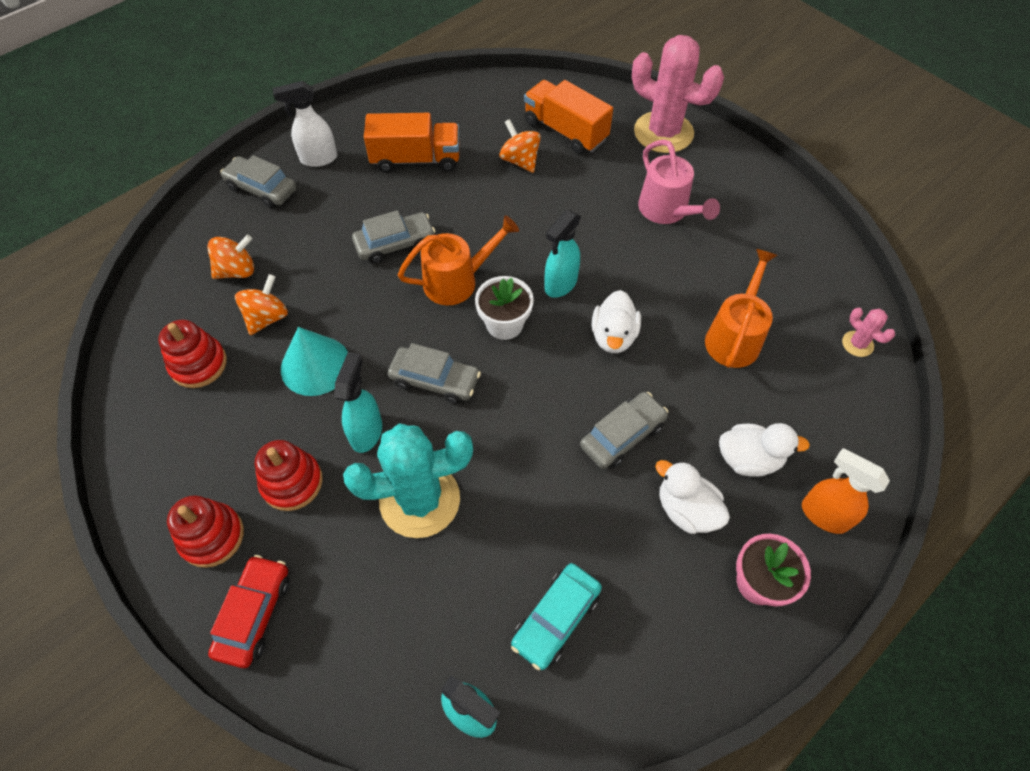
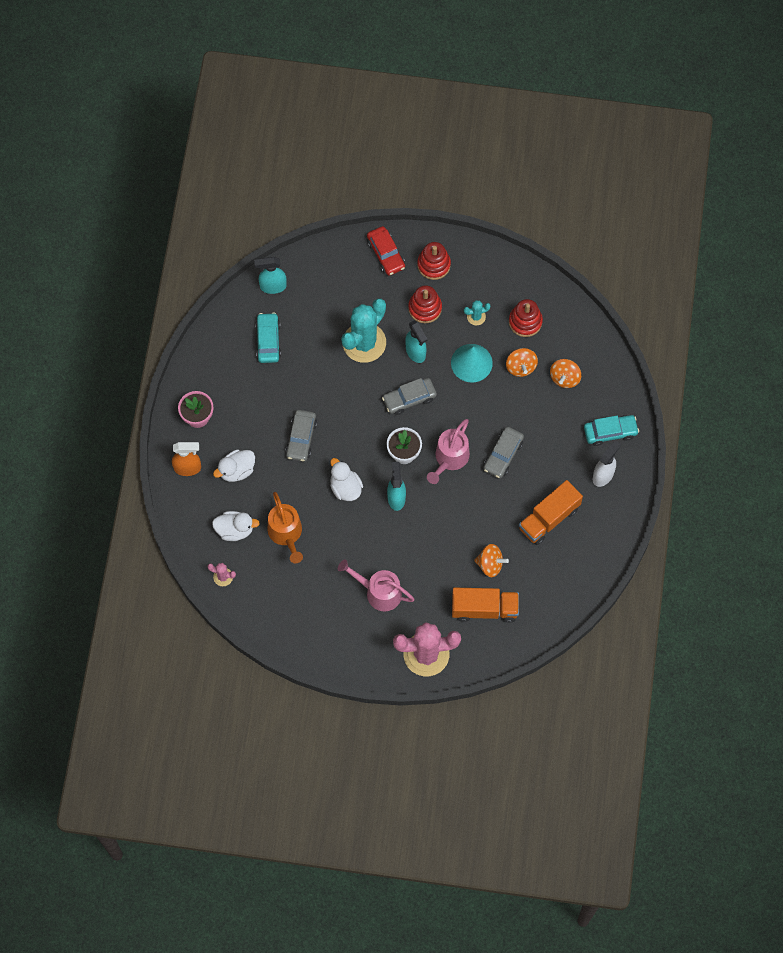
camera: 140 degrees right, 10 degrees up
grey car [220,155,297,208] -> turquoise car [584,415,639,446]
orange watering can [398,215,519,305] -> pink watering can [427,419,470,484]
white duck [655,460,730,534] -> white duck moved to [212,511,260,541]
none -> turquoise cactus [464,300,490,325]

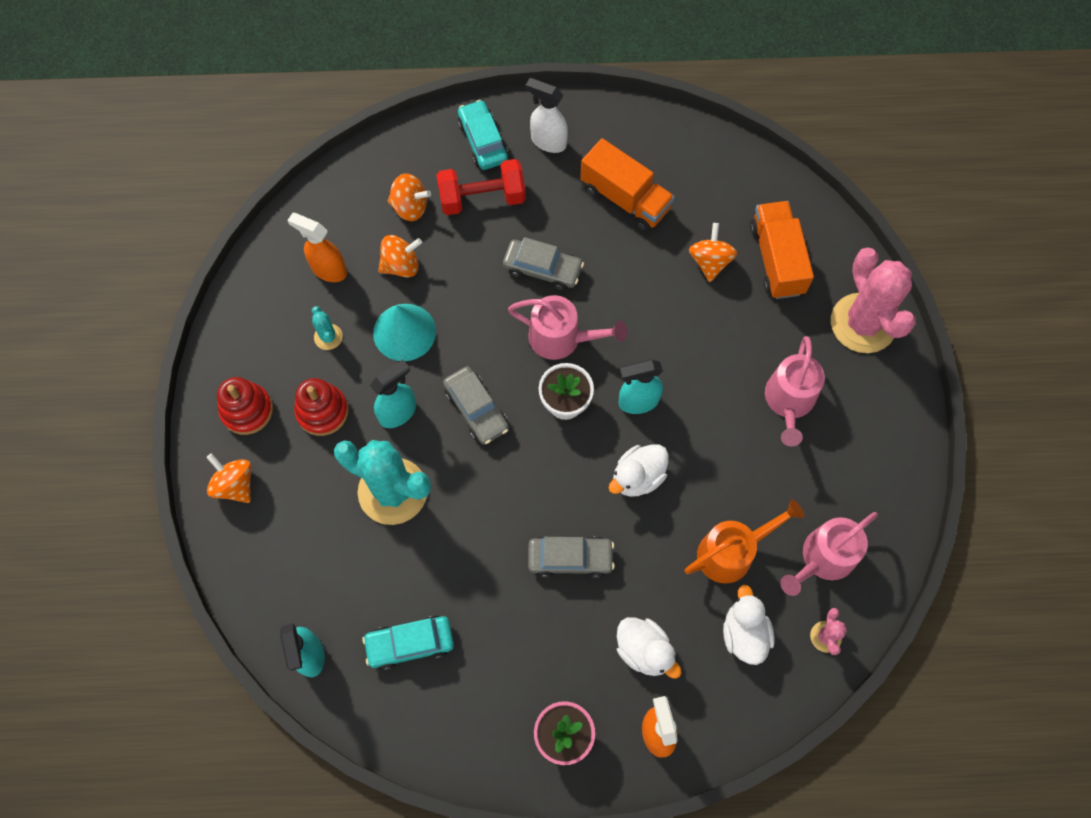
camera: 100 degrees left, 0 degrees up
red car [367,226,405,276] -> orange spinning top [206,453,251,503]
red stacking toy [509,299,543,337] -> orange spray bottle [287,213,347,282]
none -> red dumbbell [437,159,526,215]
none -> pink watering can [780,512,878,596]

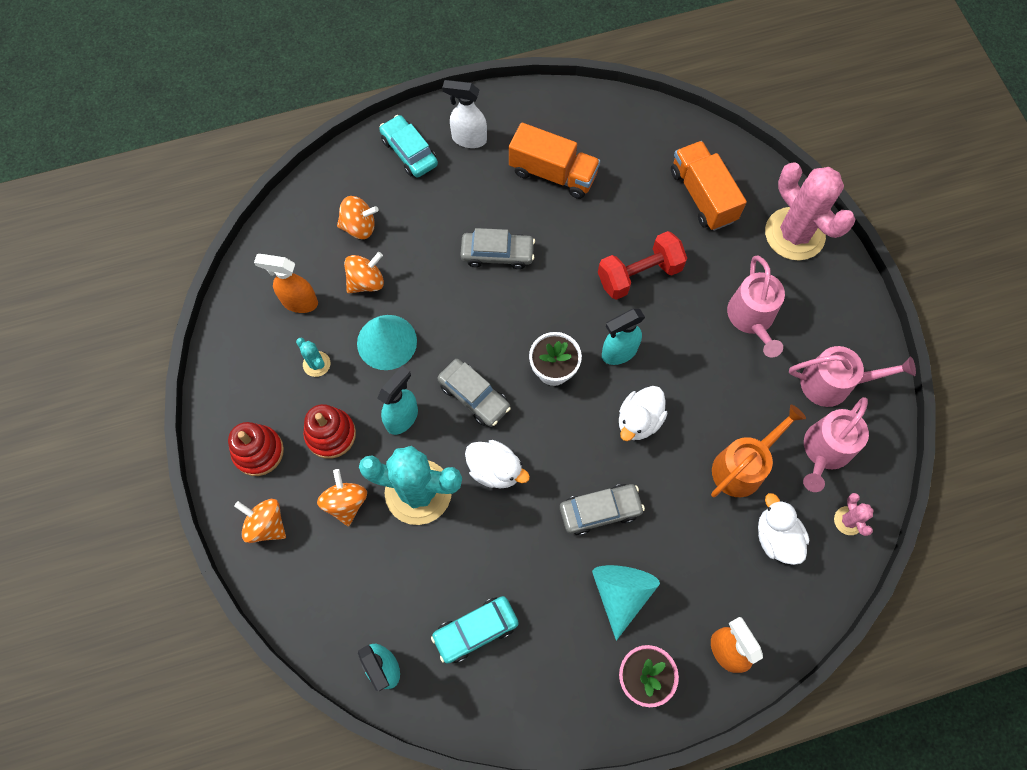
camera: 15 degrees left, 0 degrees up
red dumbbell [437,159,526,215] -> red dumbbell moved to [598,231,687,300]
pink watering can [508,295,627,360] -> pink watering can moved to [789,346,916,407]
white duck [617,617,682,679] -> white duck moved to [465,440,530,488]
orange spinning top [689,223,737,282] -> orange spinning top moved to [317,469,367,526]
none -> turquoise cone [592,565,660,641]

